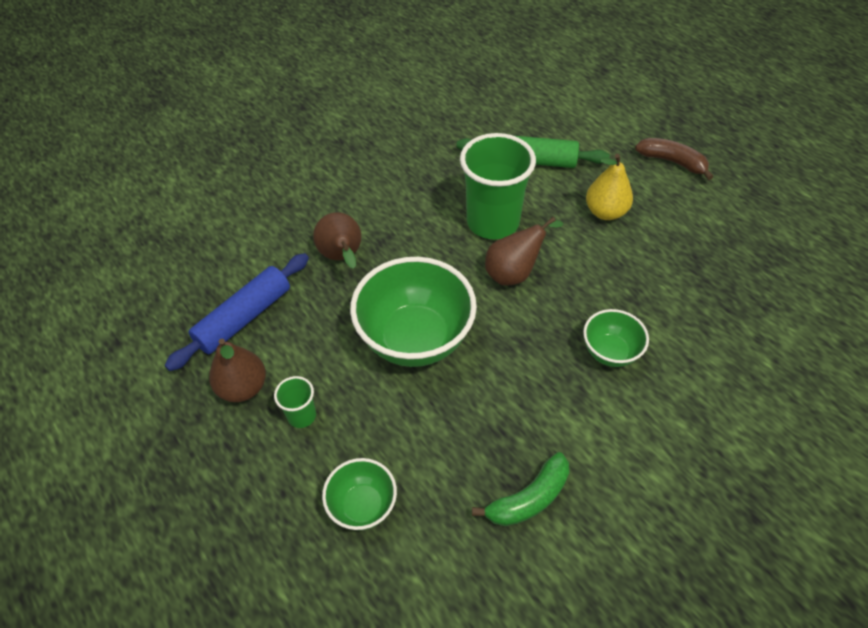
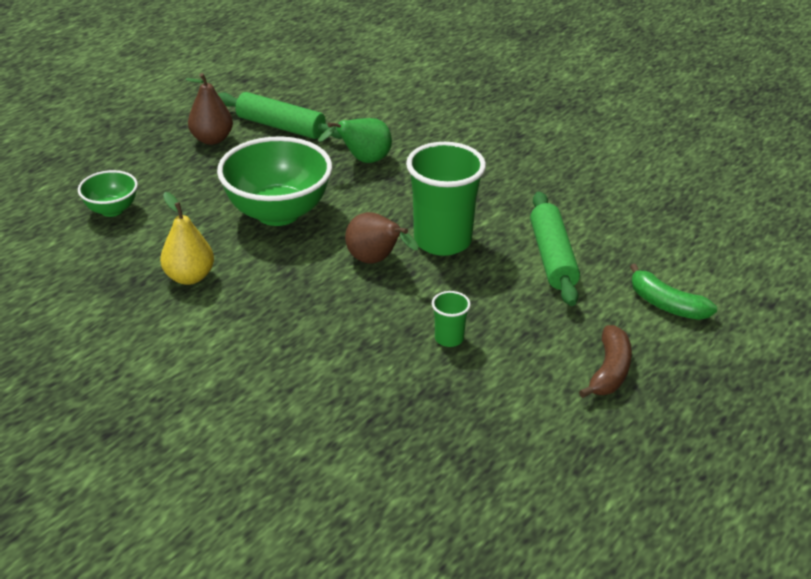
camera: 75 degrees right, 15 degrees down
blue rolling pin [165,253,309,371] -> green rolling pin [218,92,342,139]
green cup [274,376,316,428] -> green cup moved to [432,291,471,347]
brown pear [313,212,361,268] -> green pear [318,118,392,163]
green banana [472,452,569,526] -> green banana moved to [630,264,717,320]
green bowl [583,309,649,367] -> none
yellow pear [586,154,633,220] -> yellow pear moved to [160,192,214,285]

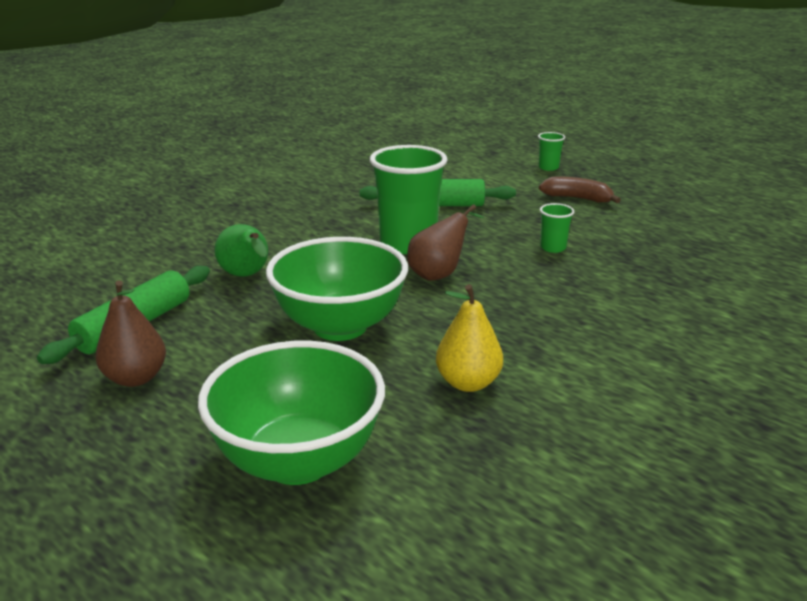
camera: 85 degrees left, 10 degrees down
green bowl [78,170,138,217] -> green bowl [198,341,385,485], size x1.92
green banana [630,264,717,320] -> none
none -> green cup [538,132,565,171]

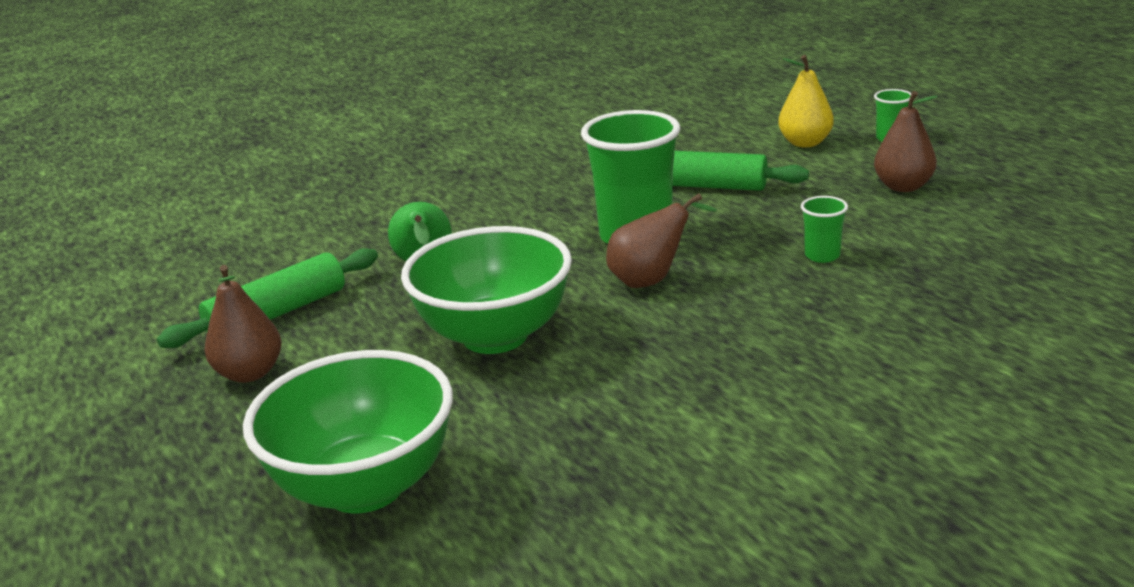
camera: 20 degrees right, 0 degrees up
yellow pear [436,284,503,392] -> yellow pear moved to [778,55,834,148]
brown banana [539,177,621,203] -> brown pear [874,91,938,192]

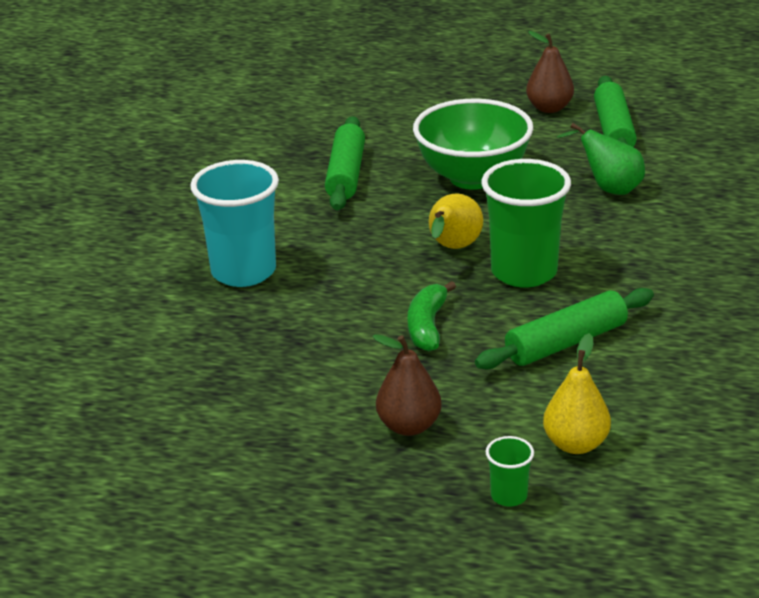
camera: 130 degrees right, 5 degrees up
green bowl [243,350,453,513] -> none
brown pear [606,193,717,288] -> yellow pear [429,193,483,249]
green cup [801,196,848,263] -> none
none -> turquoise cup [190,160,279,287]
none -> green rolling pin [325,116,365,210]
none -> green banana [408,281,456,351]

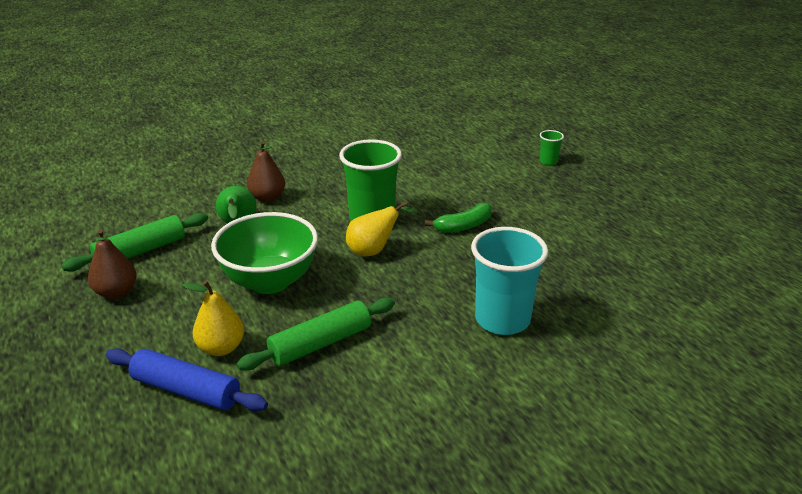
camera: 130 degrees left, 0 degrees up
brown pear [372,334,442,436] -> brown pear moved to [247,141,285,202]
green rolling pin [475,288,654,370] -> none
yellow pear [543,333,611,454] -> yellow pear moved to [182,281,244,356]
none -> blue rolling pin [106,348,268,412]

